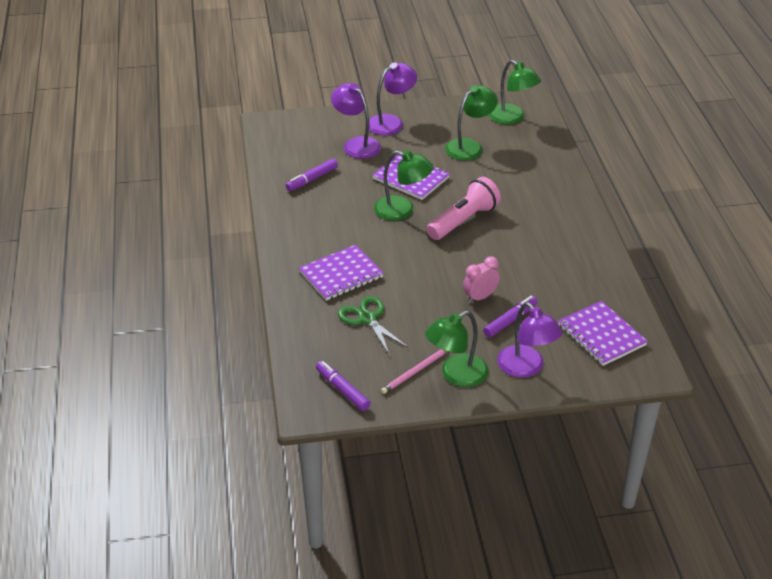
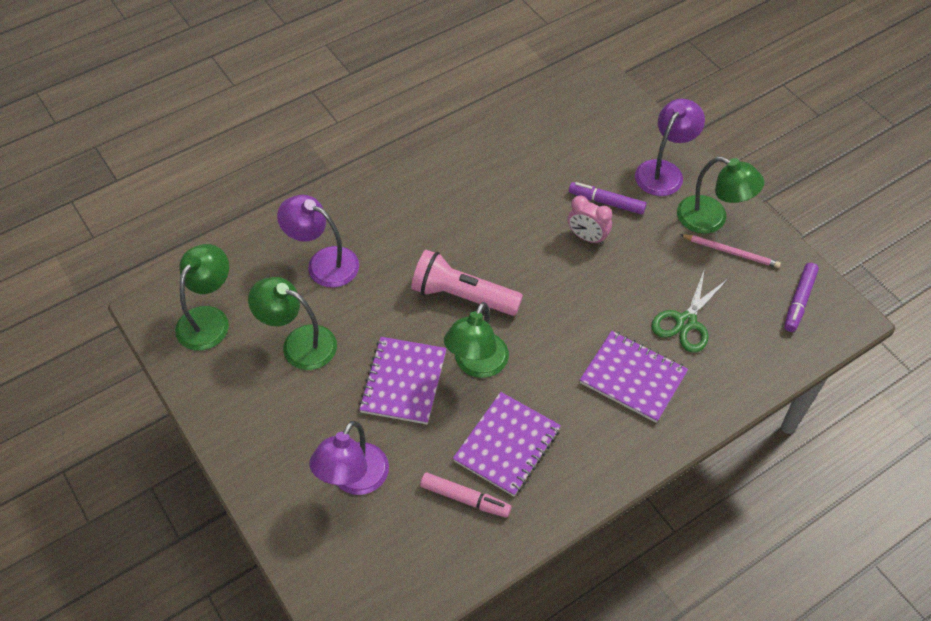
camera: 115 degrees left, 15 degrees up
purple marker [286,159,338,191] -> pink marker [420,473,511,518]
purple lamp [369,62,417,135] -> purple lamp moved to [277,195,359,288]
green lamp [374,150,434,221] -> green lamp turned 150 degrees counterclockwise [444,302,509,378]
purple notebook [558,301,648,366] -> purple notebook moved to [453,392,561,497]

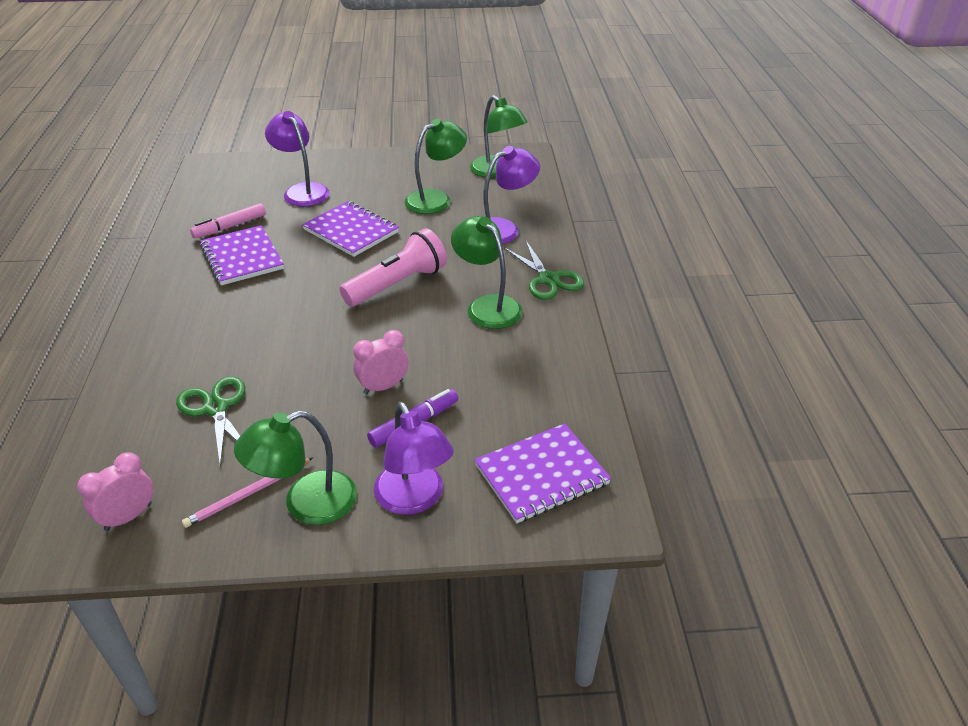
camera: 120 degrees right, 15 degrees down
green lamp [444,302,509,378] -> green lamp moved to [451,216,522,329]
purple notebook [580,331,688,423] -> purple notebook moved to [474,423,611,523]
purple marker [784,263,819,332] -> pink clock [77,452,153,531]
none -> green scissors [504,241,584,300]

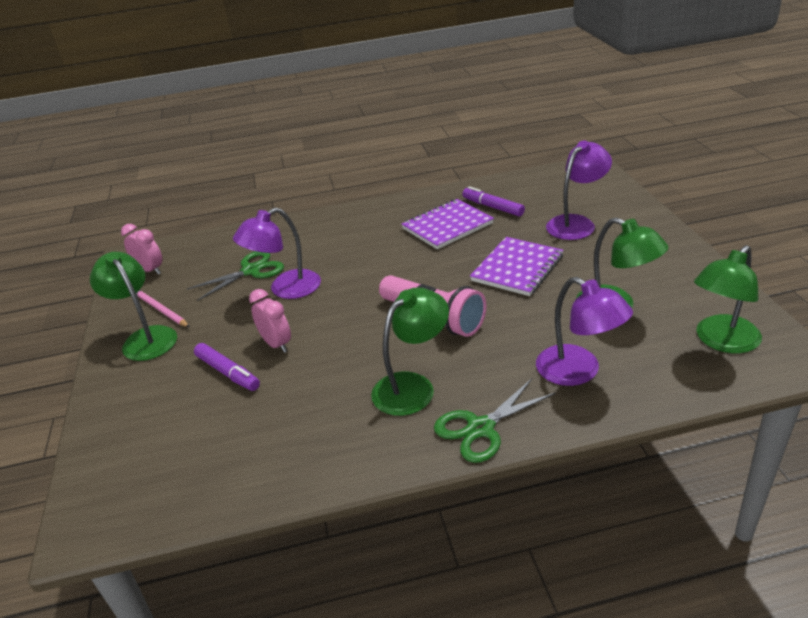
camera: 85 degrees right, 5 degrees down
pink marker [190,203,266,239] -> purple marker [462,186,525,217]
purple lamp [374,402,454,515] -> purple lamp moved to [233,208,321,299]
purple notebook [474,423,611,523] -> none

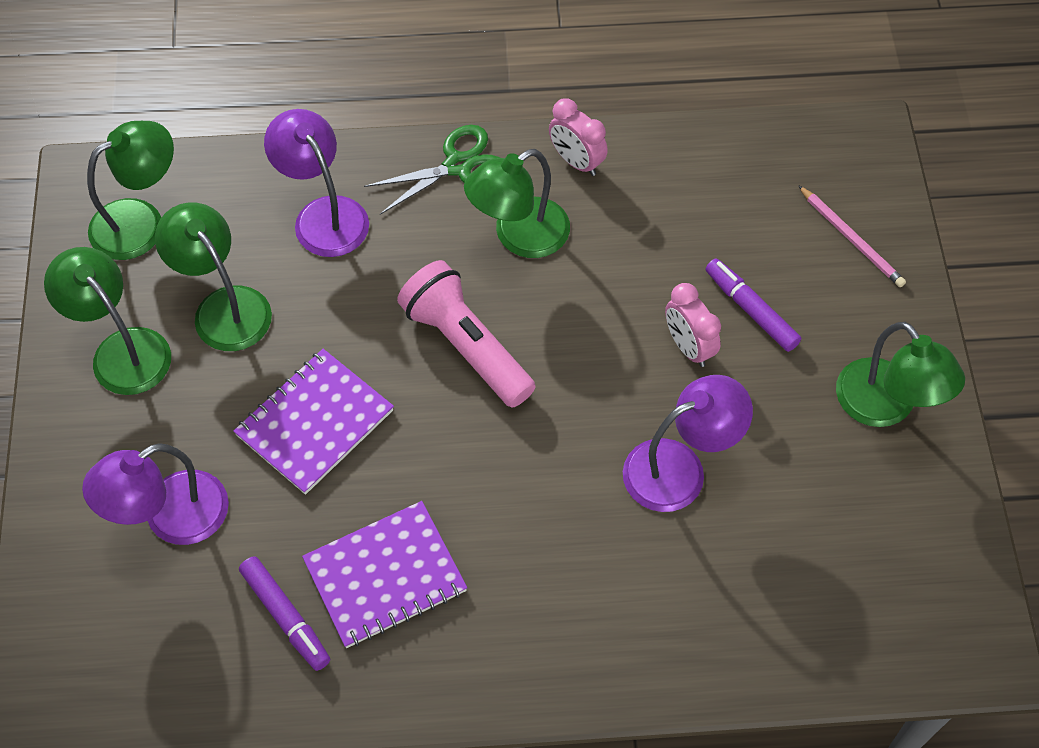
camera: 175 degrees left, 25 degrees up
pink clock [121,224,162,274] -> pink clock moved to [549,98,608,176]
pink pencil [136,290,189,327] -> pink pencil moved to [798,185,906,287]
green scissors [187,251,284,301] -> none
none -> green lamp [44,247,171,395]

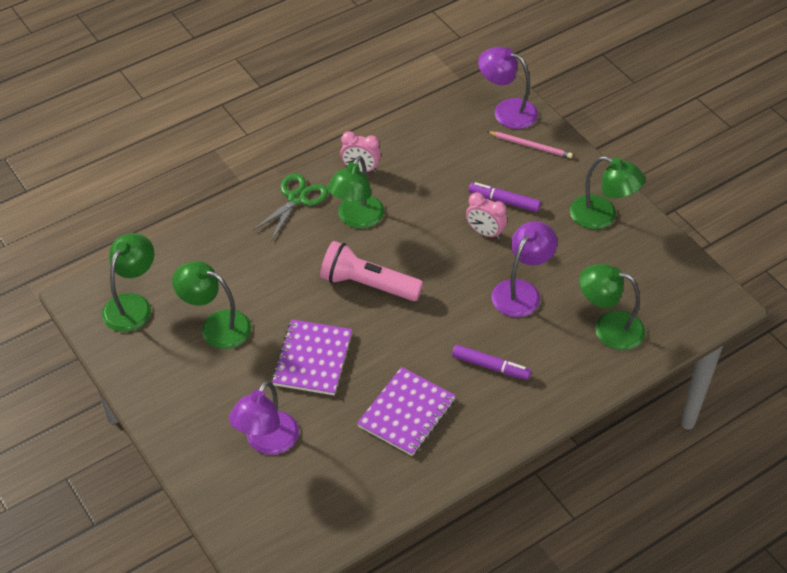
camera: 30 degrees left, 10 degrees down
green lamp [44,247,171,395] -> green lamp moved to [579,264,645,350]
purple marker [239,556,330,671] -> purple marker moved to [452,345,531,380]
purple lamp [264,109,369,257] -> purple lamp moved to [478,47,538,129]

